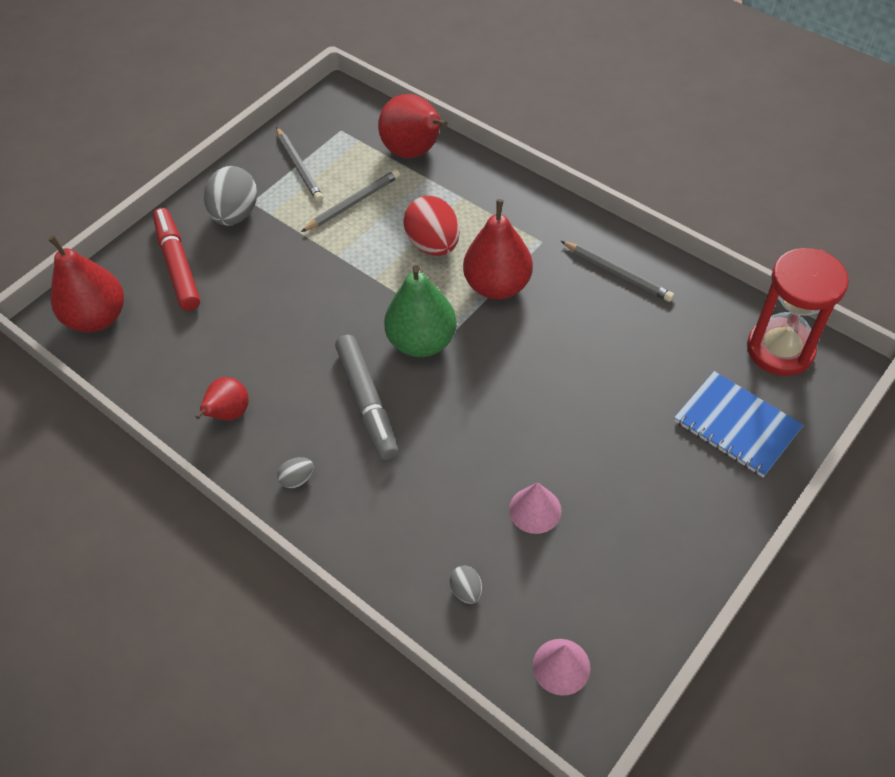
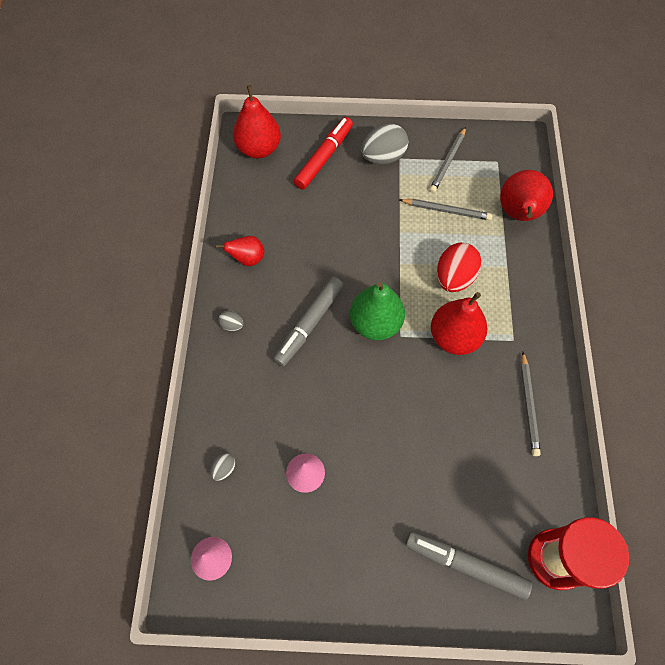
camera: 50 degrees right, 10 degrees up
blue notebook [674,371,804,477] -> grey marker [405,532,532,600]

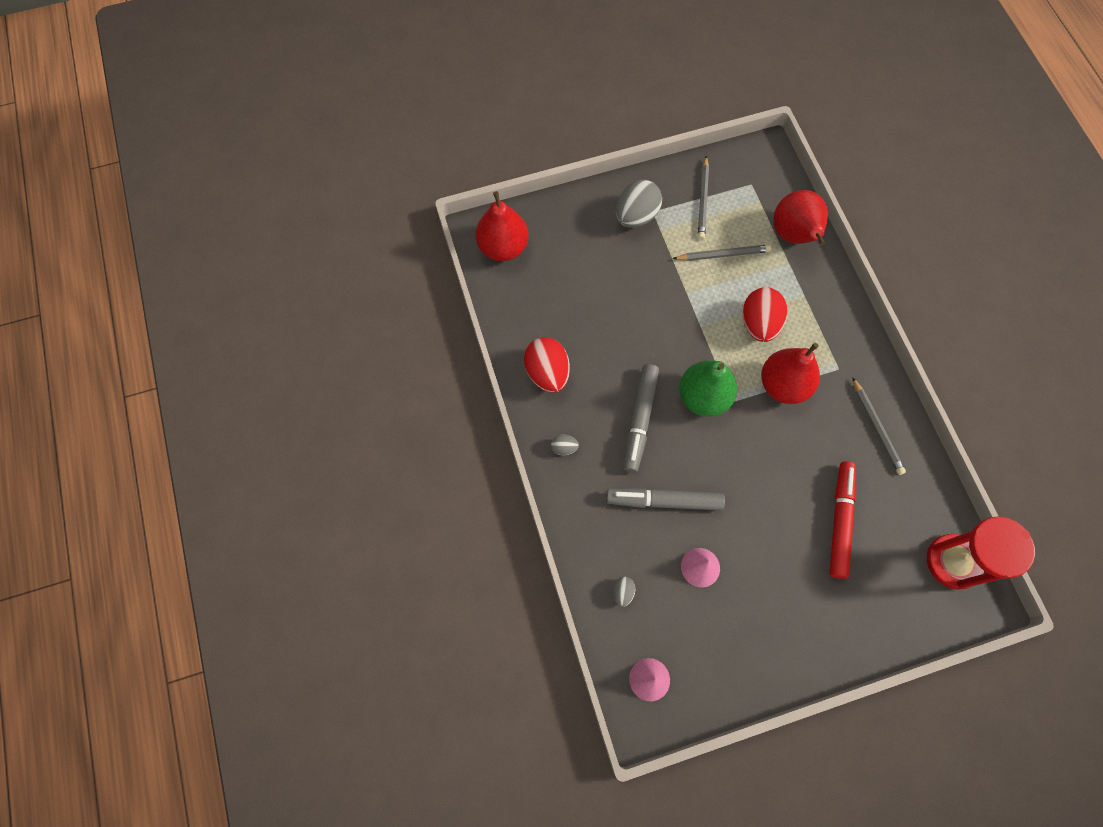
camera: 20 degrees left, 5 degrees up
red pear [215,236,264,266] -> red egg [524,337,570,392]
red marker [294,117,353,190] -> red marker moved to [829,461,856,579]
grey marker [405,532,532,600] -> grey marker moved to [606,488,725,510]

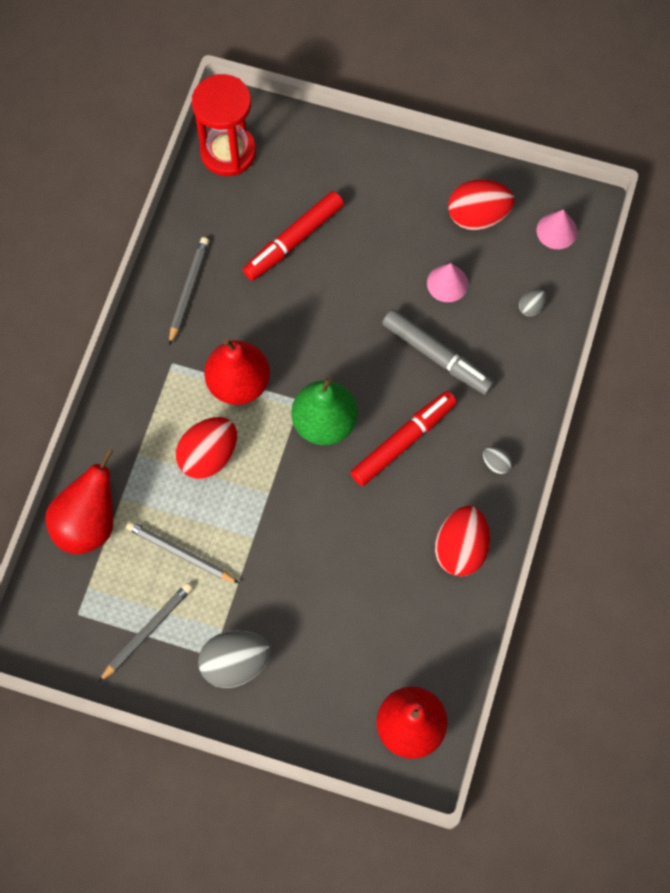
camera: 145 degrees left, 0 degrees up
grey marker [623,364,659,473] -> red marker [350,391,457,486]
none -> red egg [448,179,514,230]

